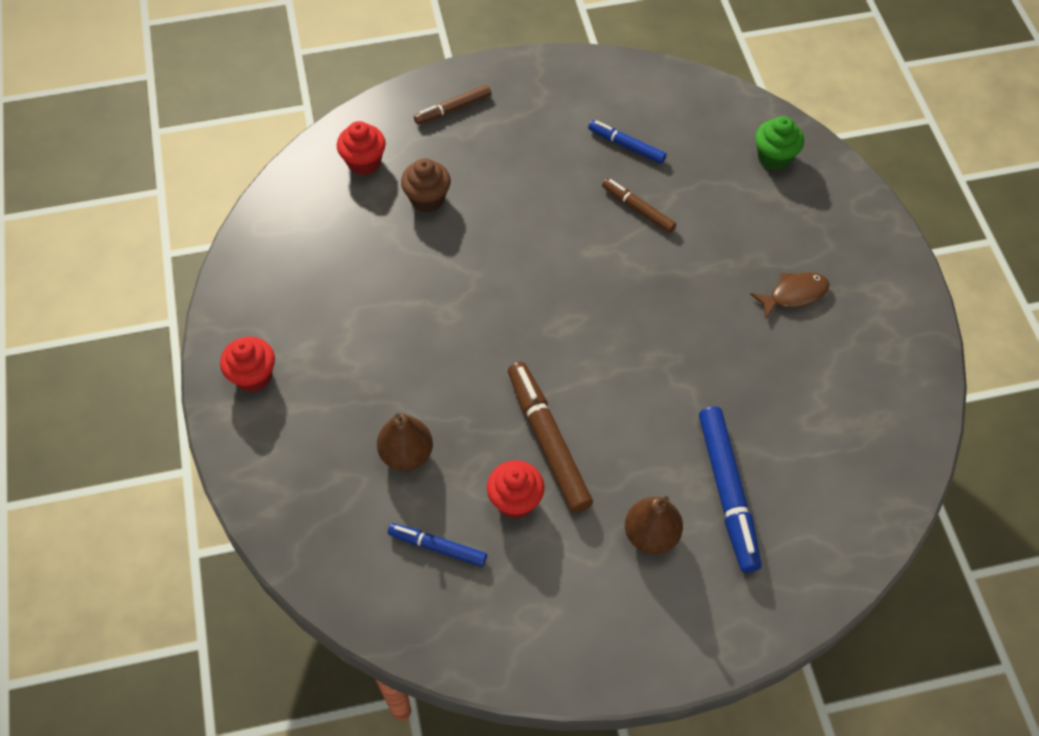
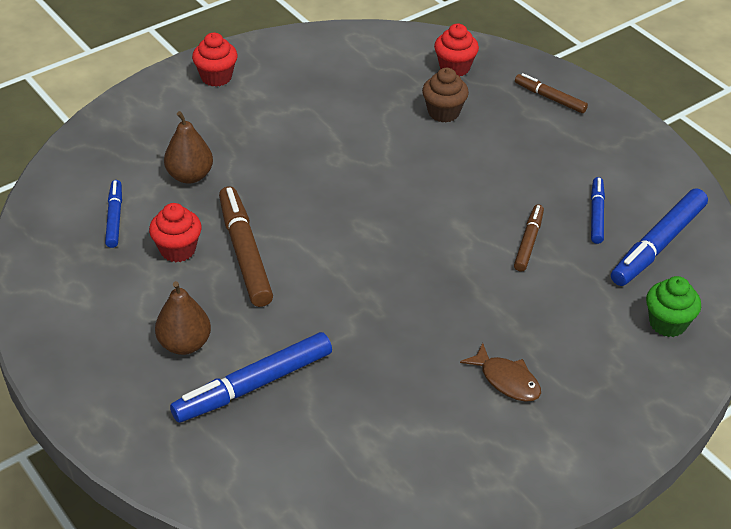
camera: 65 degrees right, 15 degrees down
brown marker [508,362,593,513] -> brown marker turned 60 degrees counterclockwise [219,186,273,307]
none -> blue marker [611,188,708,286]

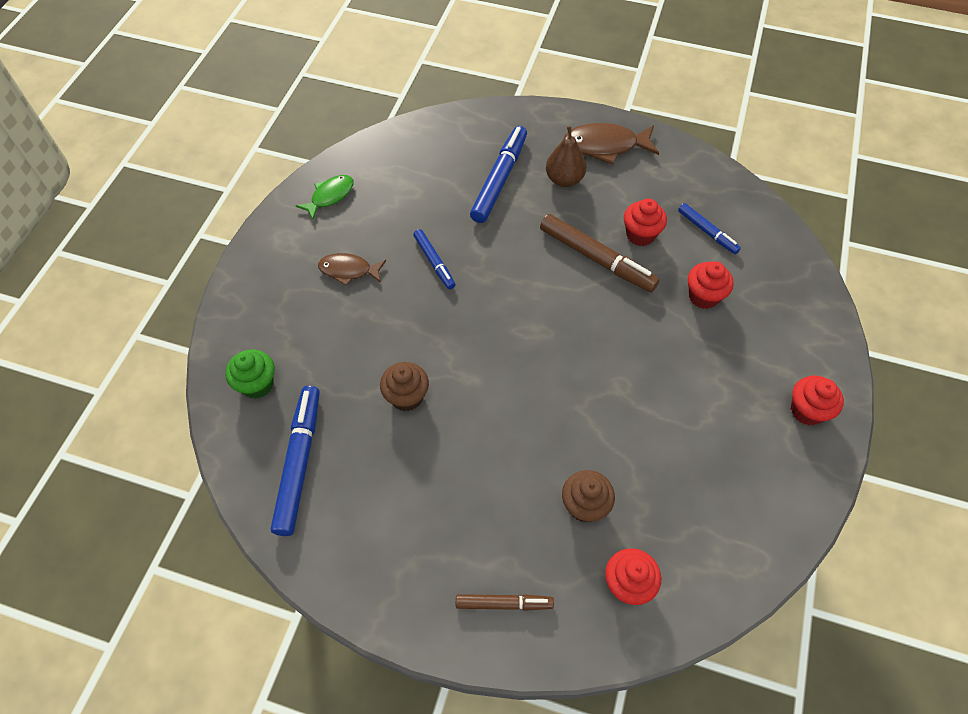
camera: 145 degrees right, 15 degrees up
brown pear [164,111,213,184] -> red cupcake [688,261,734,309]
brown marker [514,204,544,272] -> brown cupcake [380,362,429,411]
blue marker [591,177,605,244] -> blue marker moved to [413,229,455,289]
none -> green fish [296,175,354,220]
none -> brown fish [564,123,659,164]

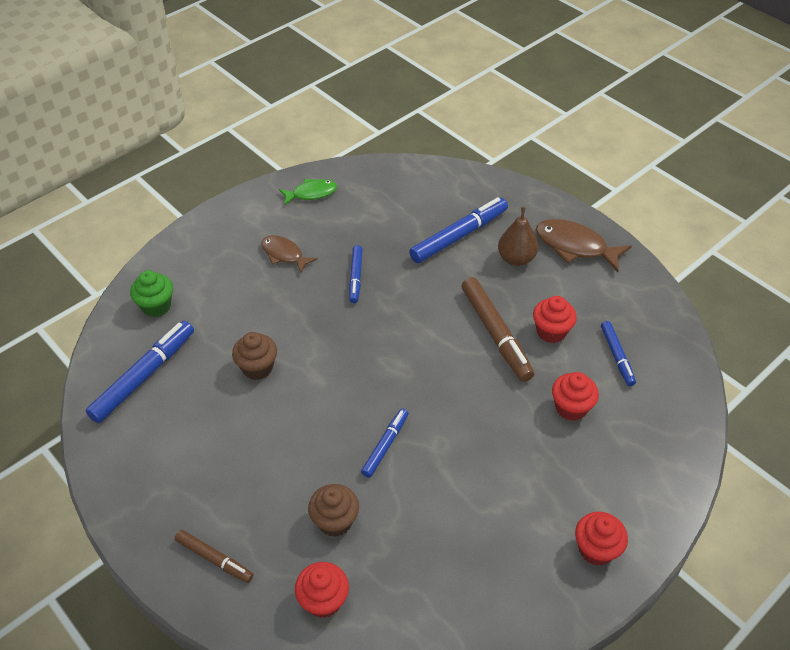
camera: 30 degrees right, 10 degrees down
none -> blue marker [361,408,408,478]

